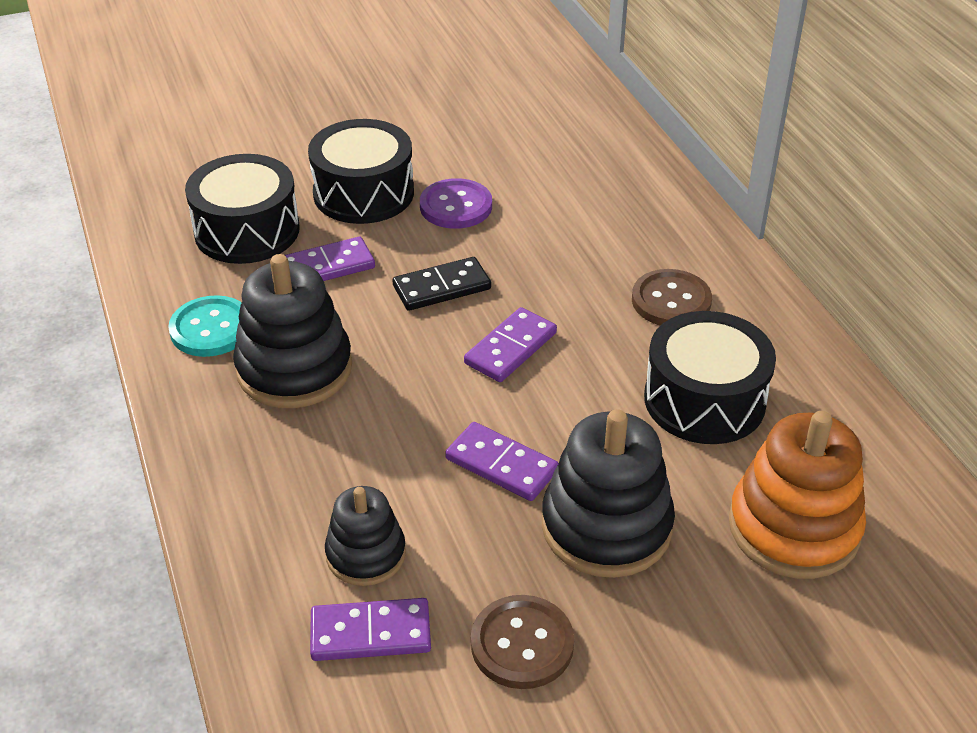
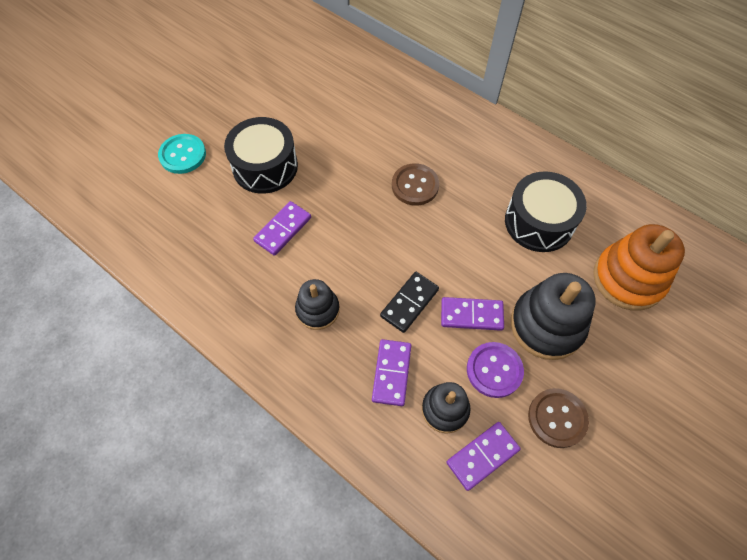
camera: 30 degrees left, 20 degrees up
turquoise button [168,295,242,357] -> turquoise button moved to [158,134,206,174]
black drum [185,154,299,264] -> none
black stacking toy [233,254,352,408] -> black stacking toy [295,279,340,330], size x0.60
black domino [392,257,491,311] -> black domino moved to [380,272,439,333]
purple button [420,178,492,229] -> purple button moved to [467,342,524,398]
purple domino [464,307,557,382] -> purple domino moved to [372,339,411,406]
brown button [632,269,712,326] -> brown button moved to [392,163,439,206]

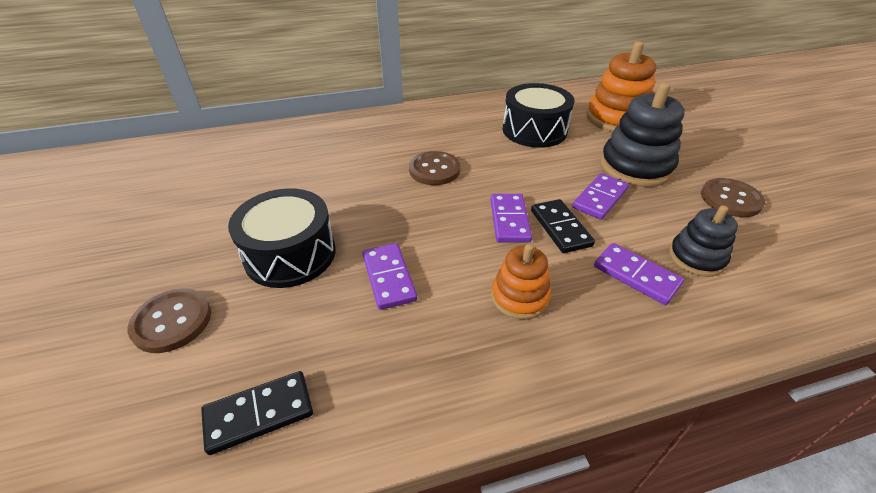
camera: 55 degrees left, 20 degrees down
turquoise button [158,134,206,174] -> brown button [127,289,211,353]
black stacking toy [295,279,340,330] -> orange stacking toy [491,244,551,320]
purple domino [447,422,521,491] -> purple domino moved to [490,194,532,242]
purple button [467,342,524,398] -> none
none -> black domino [201,371,313,455]

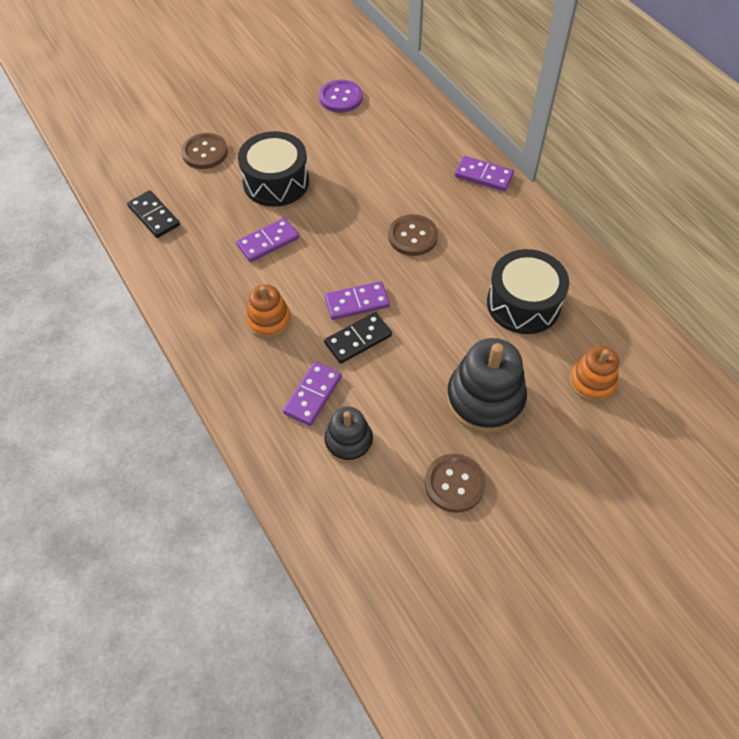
camera: 75 degrees right, 15 degrees up
purple domino [572,173,629,220] -> purple domino moved to [455,156,514,191]
orange stacking toy [587,41,656,132] -> orange stacking toy [569,346,619,402], size x0.60
none -> purple button [319,79,363,113]

